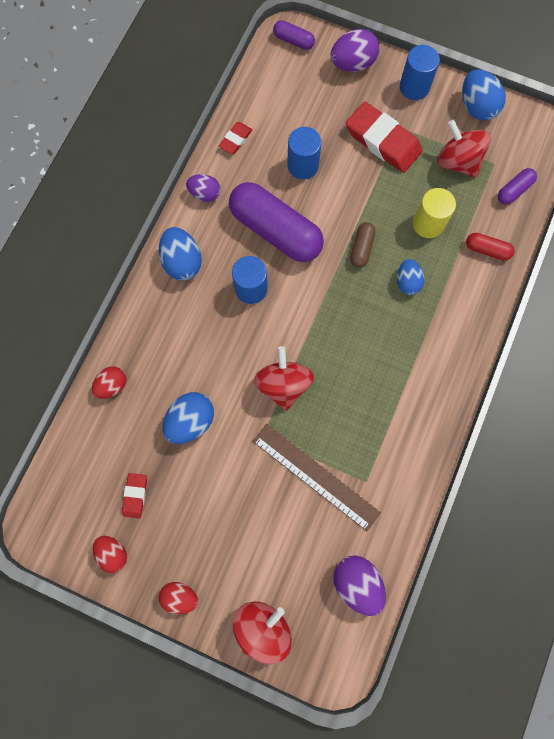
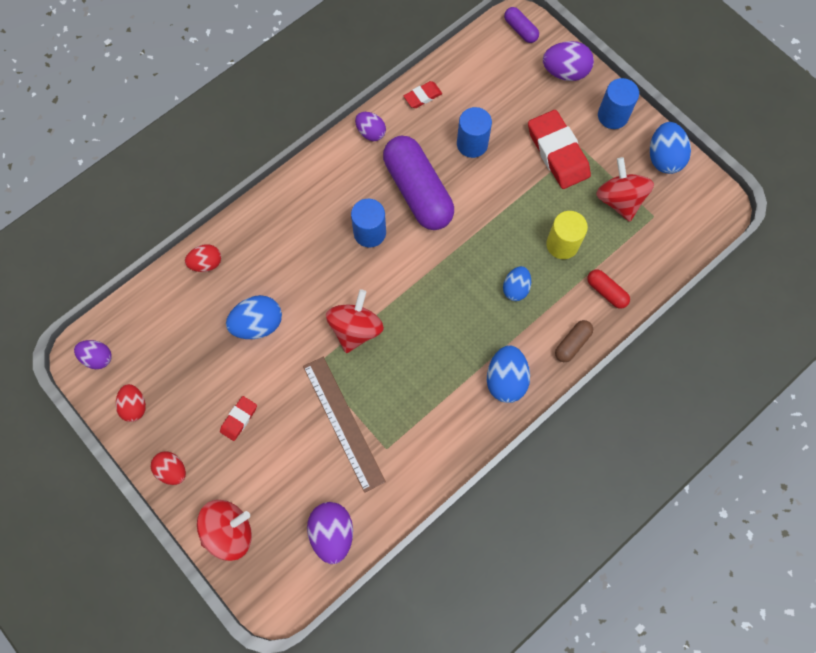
camera: 25 degrees right, 5 degrees down
red eraser [122,473,147,518] -> red eraser moved to [220,396,257,441]
blue egg [159,227,202,280] -> blue egg moved to [487,346,530,403]
brown capsule [350,222,375,268] -> brown capsule moved to [555,320,593,362]
purple capsule [498,168,537,205] -> none
none -> purple egg [74,340,112,369]

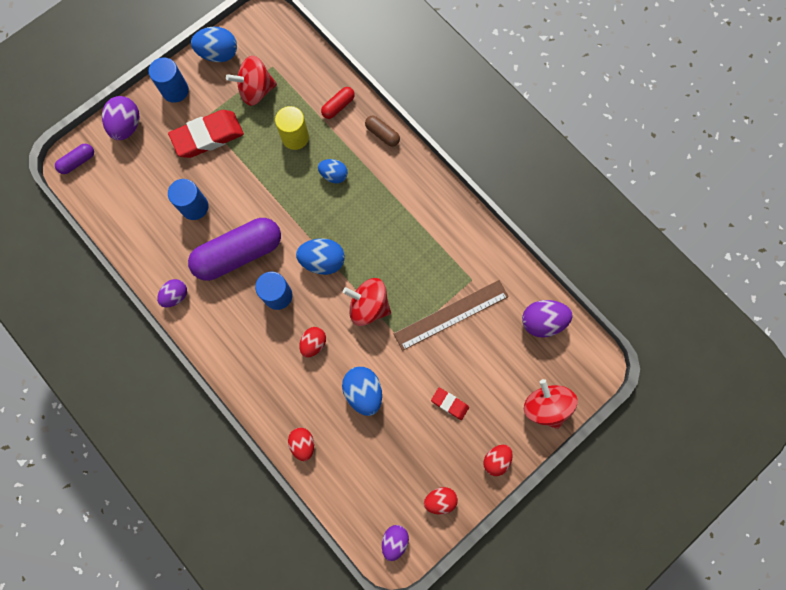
camera: 90 degrees left, 5 degrees up
red eraser [404,81,442,108] -> none
blue egg [487,346,530,403] -> blue egg moved to [296,238,345,275]
none -> red egg [299,327,326,357]

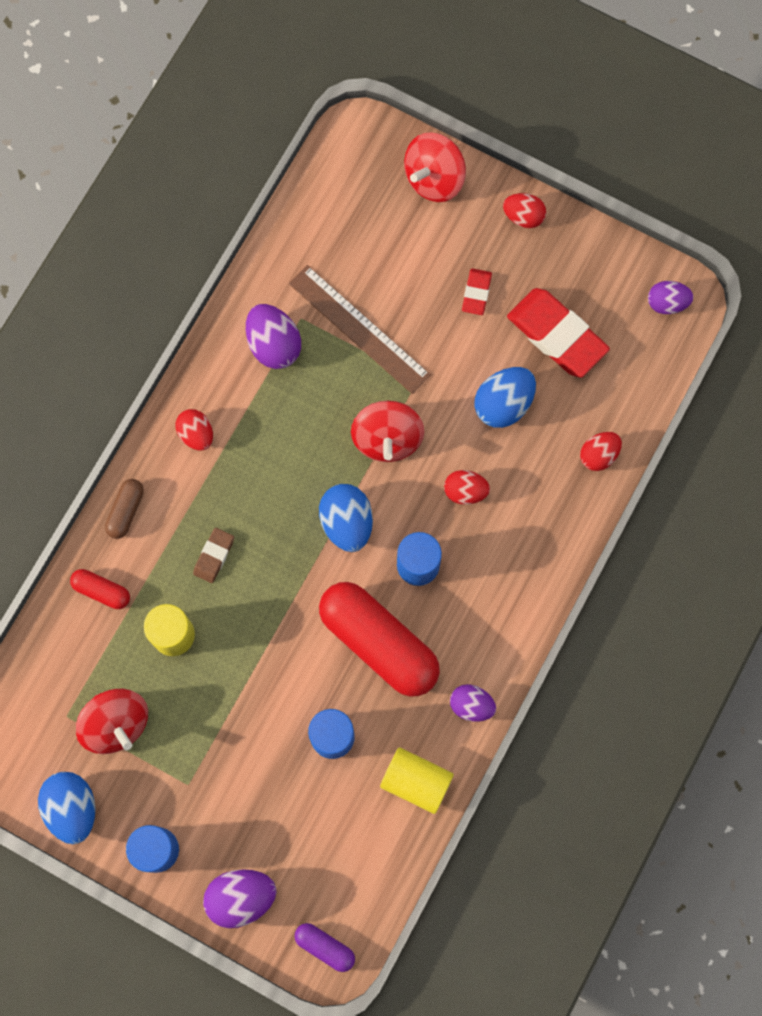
camera: 110 degrees left, 0 degrees up
red eraser [168,110,244,158] -> red eraser moved to [507,288,610,378]
purple capsule [188,218,281,281] -> red capsule [319,582,440,697]
blue egg [318,159,348,184] -> brown eraser [193,528,234,583]
red egg [424,487,458,515] -> red egg moved to [175,409,213,451]
purple egg [522,300,573,338] -> purple egg moved to [246,304,301,369]
none -> yellow cylinder [380,747,454,814]

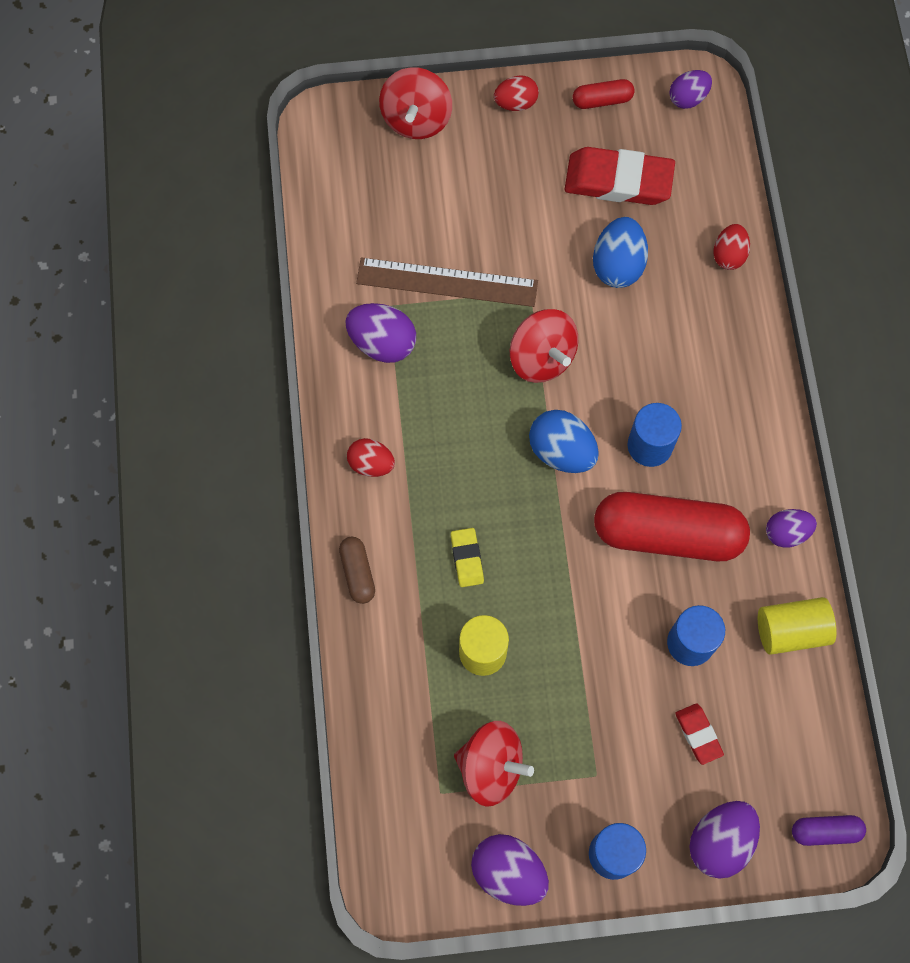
camera: 35 degrees left, 5 degrees down
blue egg [38,772,95,844] -> purple egg [471,834,549,906]
red capsule [70,569,130,609] -> red capsule moved to [573,79,635,109]
brown eraser [193,528,234,583] -> yellow eraser [451,528,484,587]
red egg [444,470,490,505] -> none
red eraser [462,268,492,315] -> red eraser moved to [675,703,724,765]

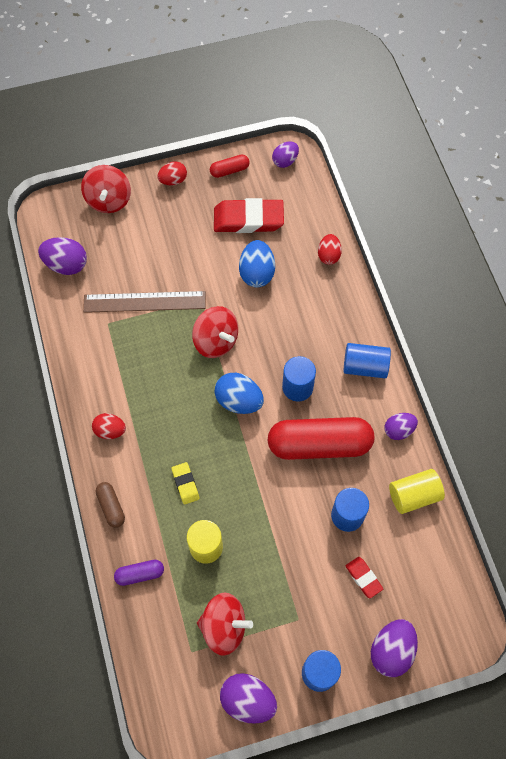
camera: 10 degrees left, 5 degrees down
purple egg [345,303,416,363] -> purple egg moved to [38,237,87,275]
purple capsule [792,815,866,846] -> purple capsule moved to [114,560,164,586]
none -> blue cylinder [344,343,391,378]

